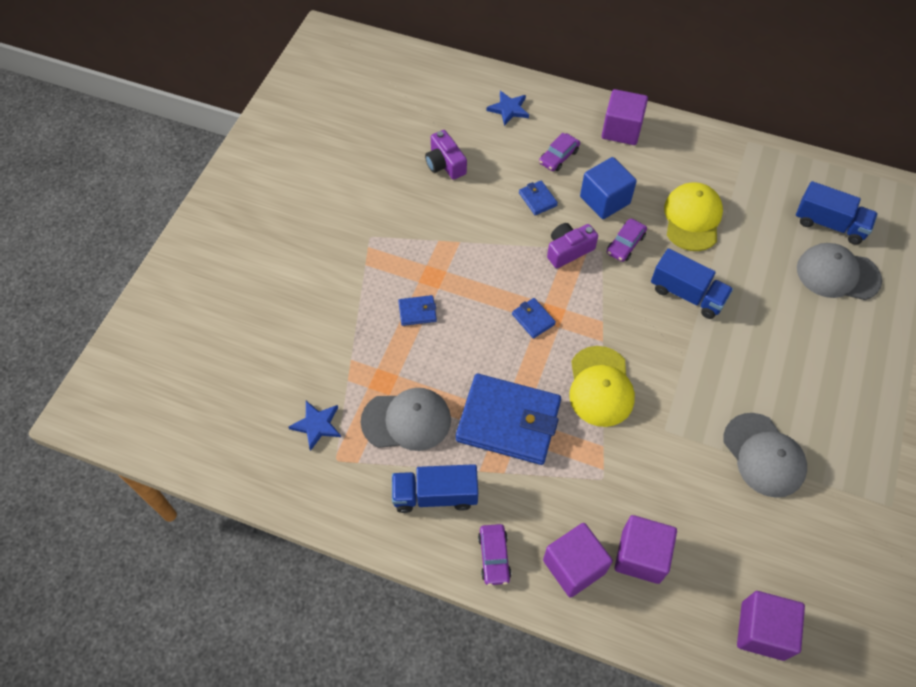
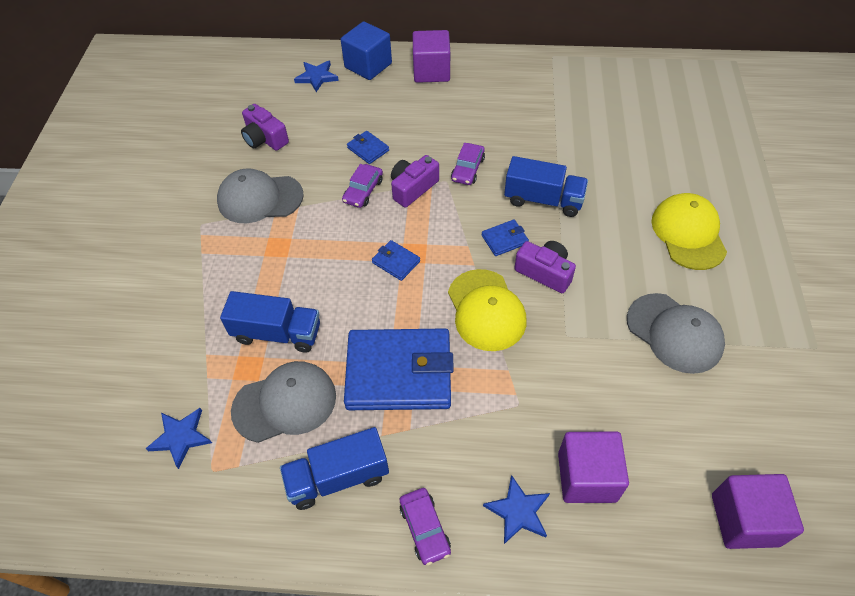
camera: 15 degrees left, 5 degrees down
blue wallet [398,295,437,326] -> blue wallet moved to [482,219,529,256]
purple car [539,133,580,171] -> purple car moved to [342,164,383,208]
purple cube [543,523,613,597] -> blue star [483,475,550,544]
blue cube [580,157,637,219] -> blue cube moved to [341,21,392,80]
yellow cap [664,183,723,251] -> yellow cap moved to [651,193,727,270]
blue truck [796,181,878,245] -> blue truck moved to [220,291,320,353]
grey cap [797,243,882,300] -> grey cap moved to [217,168,304,223]
none -> purple camera [514,241,576,293]

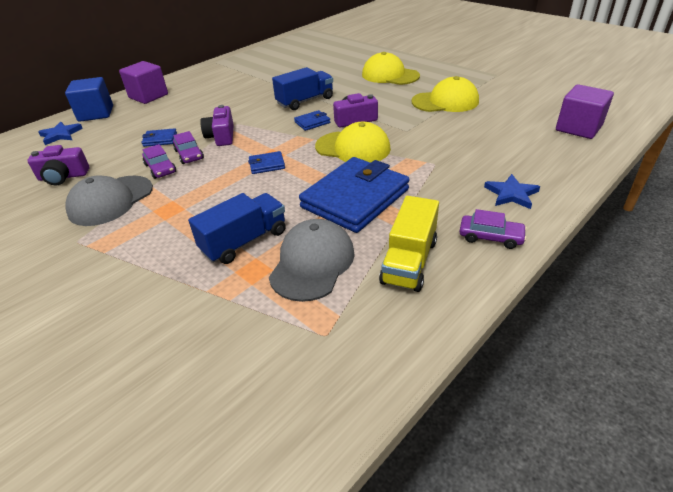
camera: 50 degrees left, 15 degrees down
blue star [145,408,212,469] -> none
blue truck [280,427,389,510] -> yellow truck [379,196,439,292]
purple car [451,143,485,185] -> purple car moved to [142,144,176,179]
blue wallet [482,219,529,256] -> blue wallet turned 45 degrees clockwise [294,110,330,131]
purple cube [558,432,629,503] -> none
grey cap [627,293,725,374] -> yellow cap [411,76,479,112]

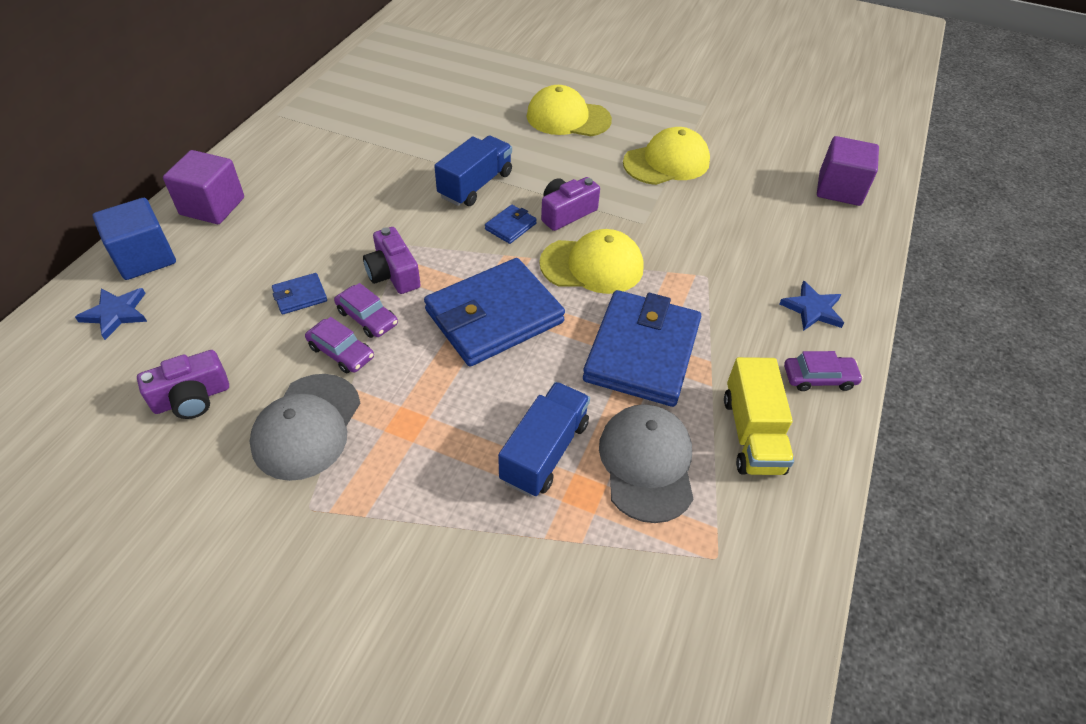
camera: 25 degrees left, 10 degrees up
blue wallet [248,151,285,174] -> blue wallet [424,258,565,366], size x2.39

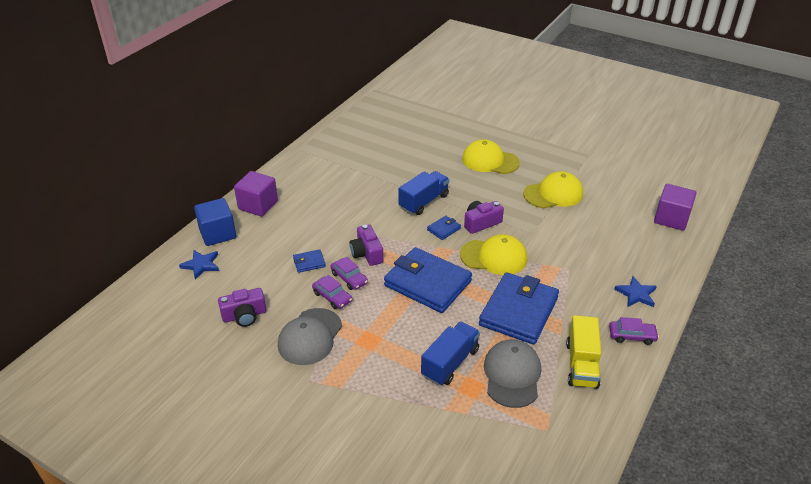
camera: 10 degrees right, 10 degrees down
blue wallet [424,258,565,366] -> blue wallet turned 60 degrees clockwise [384,247,472,313]

